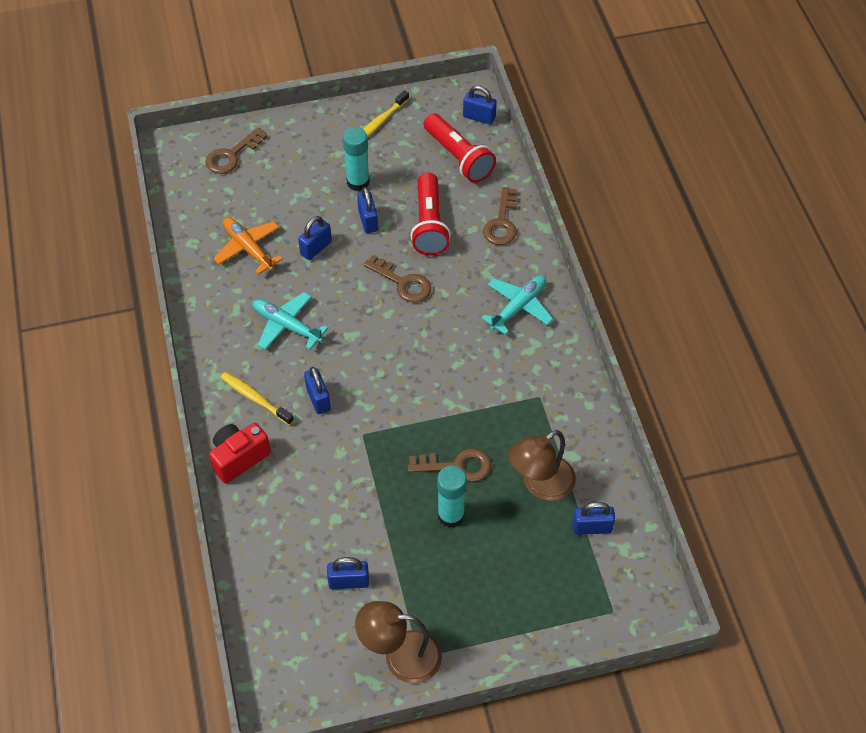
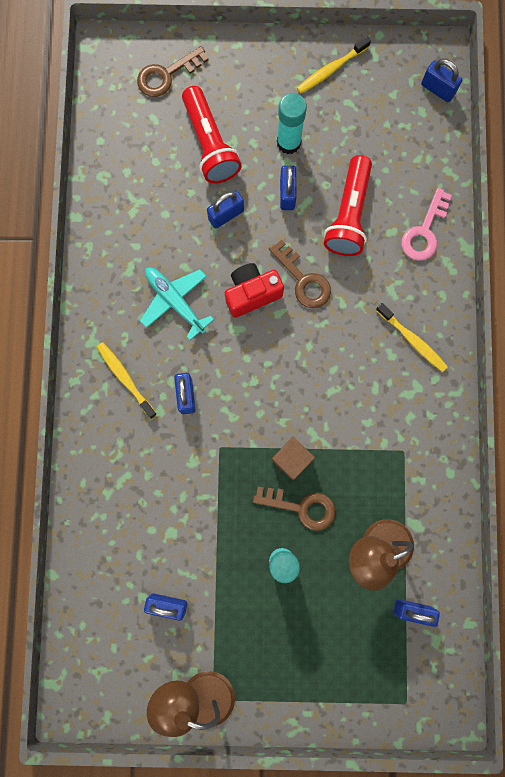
camera: 15 degrees right, 25 degrees up
red camera [209,423,271,483] -> red camera moved to [225,263,284,318]
orange plane [213,217,283,274] -> none
red flashlight [424,113,496,183] -> red flashlight moved to [182,86,242,183]
turquoise plane [482,275,553,335] -> yellow toothbrush [376,303,448,372]
brown key [483,187,517,245] -> pink key [401,188,452,261]
none -> brown cube [271,437,315,480]

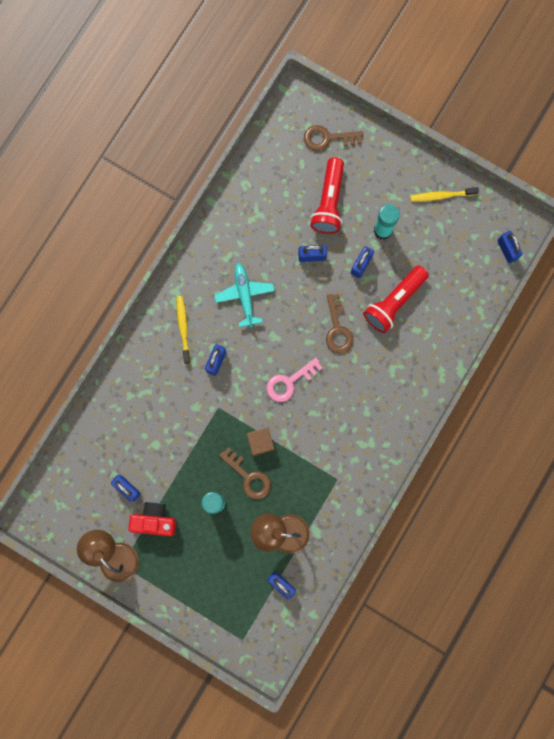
camera: 30 degrees right, 0 degrees up
red camera [225,263,284,318] -> red camera moved to [128,502,176,536]
yellow toothbrush [376,303,448,372] -> none
pink key [401,188,452,261] -> pink key moved to [266,358,322,402]

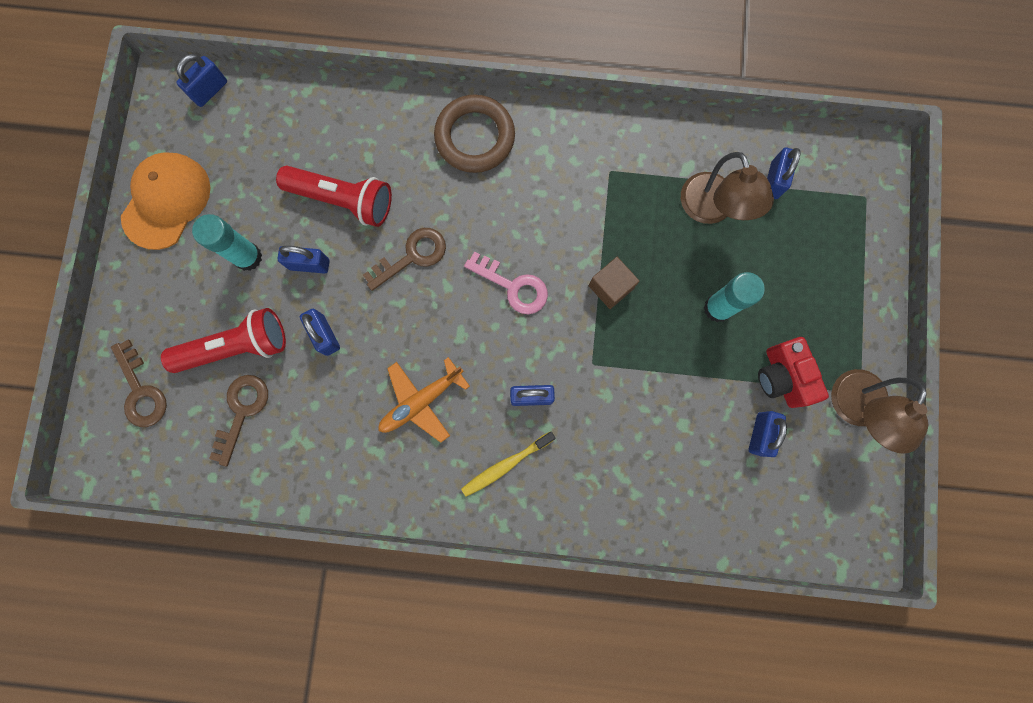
camera: 115 degrees left, 0 degrees up
turquoise plane [214,263,275,328] -> orange plane [378,357,470,443]
brown key [219,447,271,499] -> brown key moved to [209,375,268,466]
yellow toothbrush [410,187,479,202] -> orange cap [121,152,210,250]
none -> brown ring [434,94,515,173]

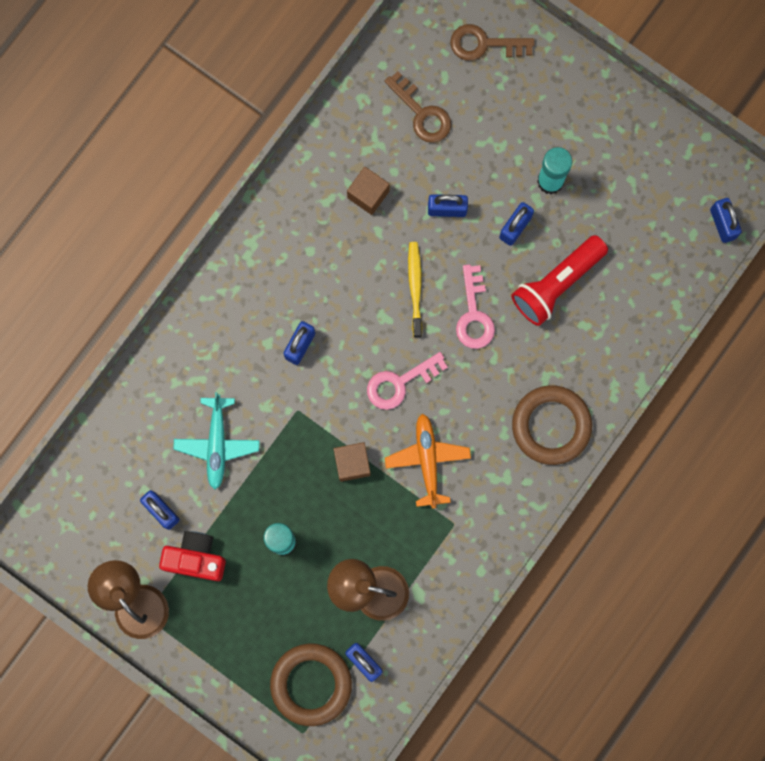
camera: 120 degrees right, 0 degrees up
orange cap [121,152,210,250] -> none
red flashlight [161,308,286,373] -> none
brown key [363,228,446,291] -> pink key [456,264,495,349]
orange plane [378,357,470,443] -> orange plane moved to [385,414,471,509]
yellow toothbrush [461,432,556,497] -> yellow toothbrush moved to [408,242,422,337]
none -> turquoise plane [173,392,260,489]
none -> brown ring [270,643,352,726]
none -> brown cube [347,167,390,215]

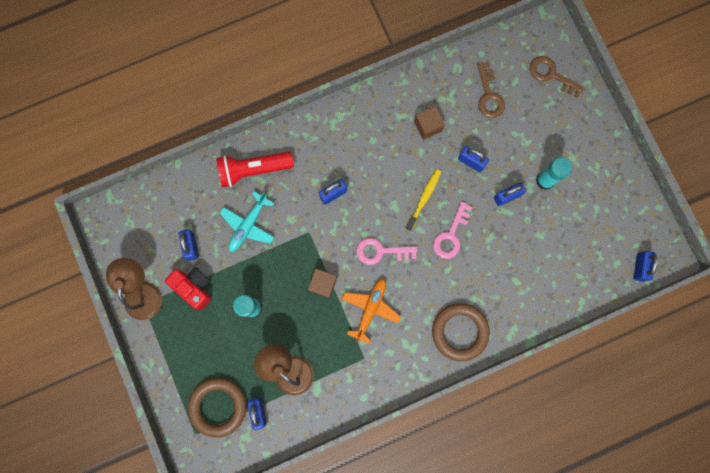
camera: 30 degrees right, 0 degrees up
red flashlight [511,235,608,326] -> red flashlight moved to [216,152,294,187]

